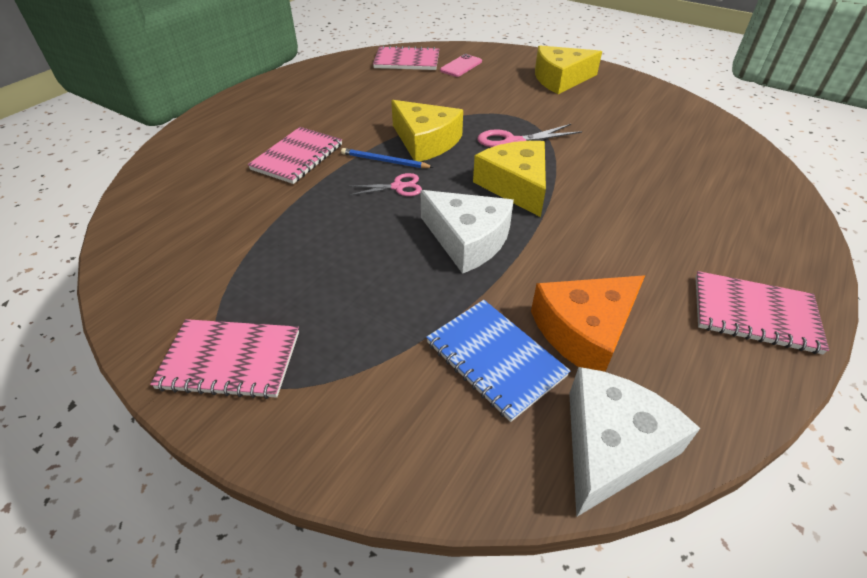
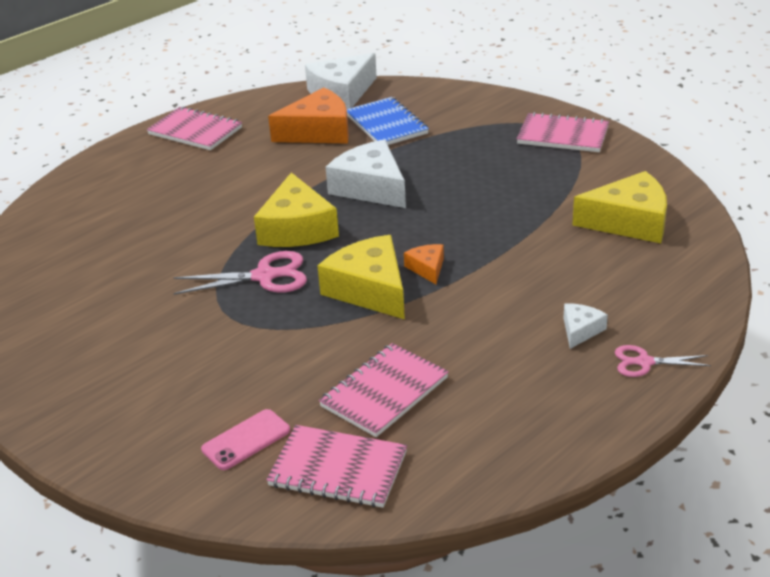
camera: 165 degrees left, 10 degrees down
pink notebook [248,127,342,184] -> pink notebook moved to [319,343,449,437]
blue pencil [341,148,433,168] -> orange cheese [404,244,444,284]
pink scissors [348,173,422,196] -> pink scissors moved to [615,345,711,377]
yellow cheese [535,45,602,94] -> yellow cheese moved to [572,171,667,243]
none -> white cheese [564,303,608,349]

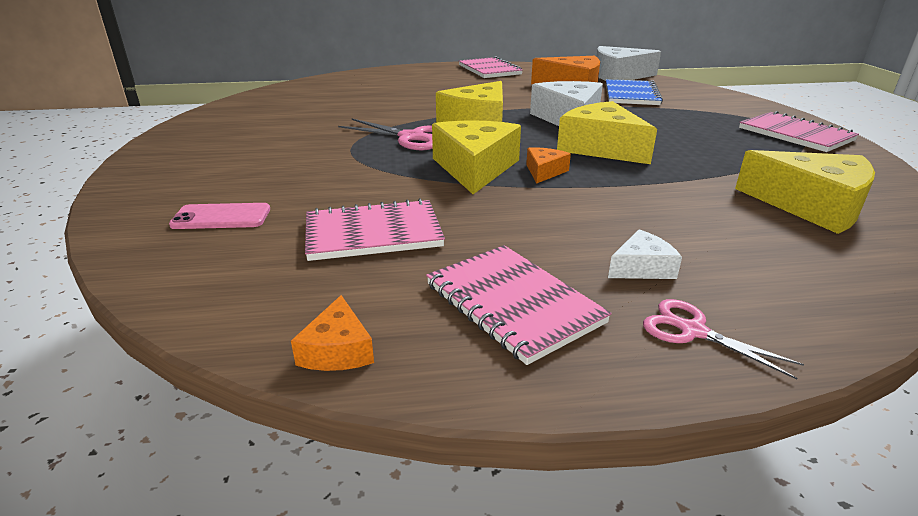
camera: 35 degrees right, 5 degrees down
pink notebook [266,425,407,508] -> pink notebook moved to [426,245,612,365]
none -> orange cheese [291,295,374,371]
none -> yellow cheese [557,101,657,164]

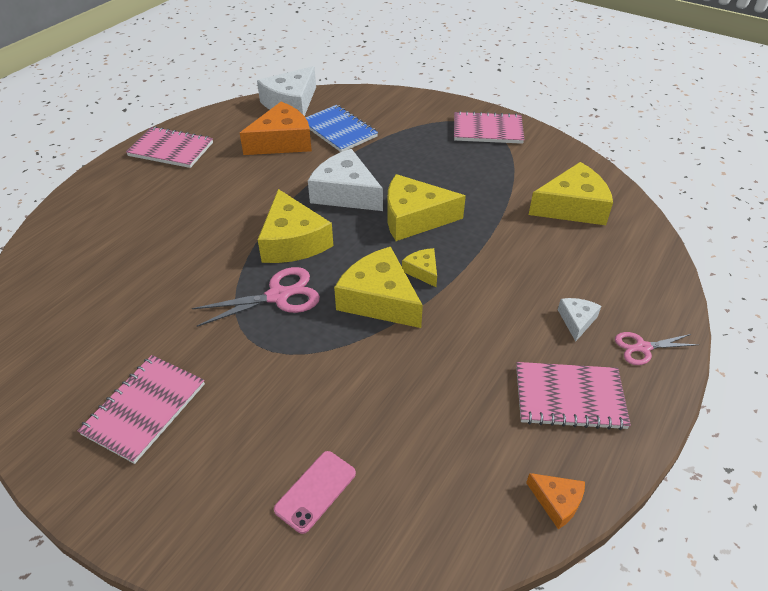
camera: 50 degrees left, 15 degrees up
pink notebook [305,198,445,261] -> pink notebook moved to [77,355,205,464]
orange cheese [526,147,571,184] -> yellow cheese [402,248,437,287]

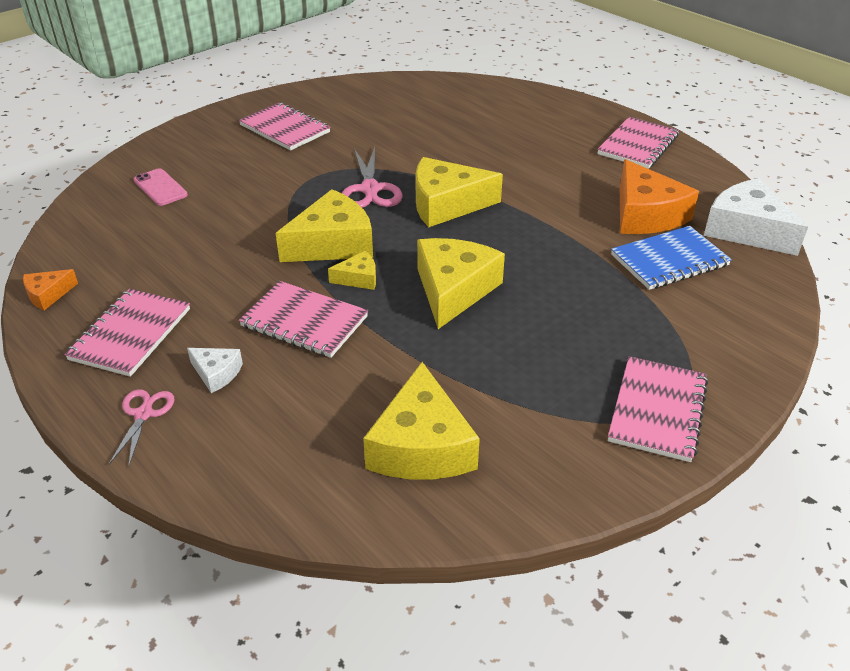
camera: 105 degrees right, 5 degrees down
white cheese [308,149,383,211] -> none
none -> pink notebook [239,281,368,358]

